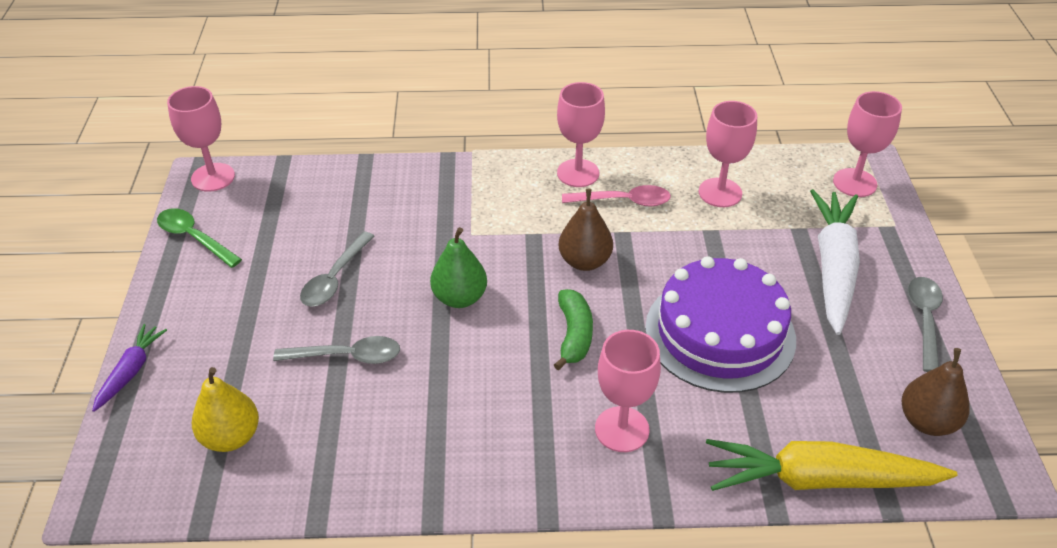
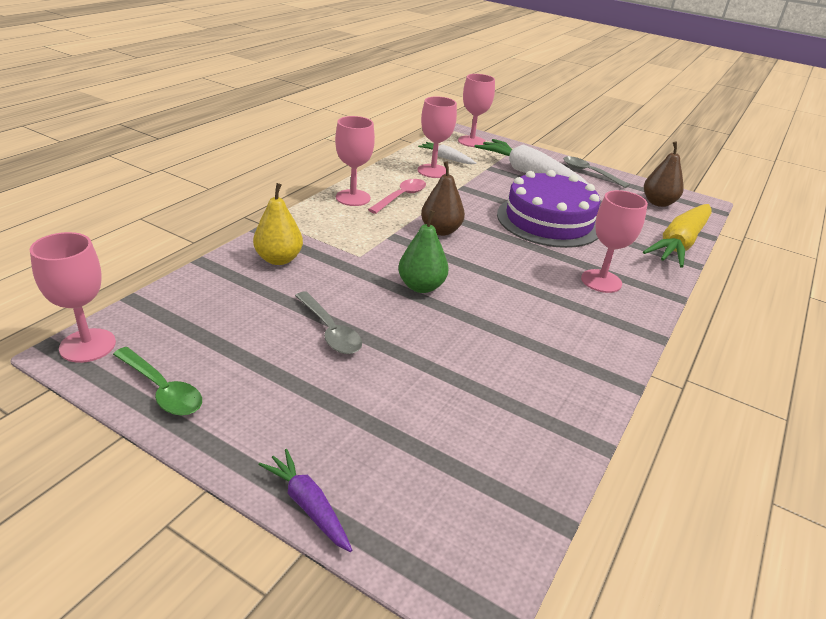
camera: 60 degrees left, 10 degrees down
green spoon [157,208,242,268] -> green spoon turned 120 degrees counterclockwise [113,347,202,416]
yellow pear [192,367,259,452] -> yellow pear moved to [253,183,303,265]
grey spoon [273,336,400,364] -> none
green banana [554,289,593,371] -> none
none -> white carrot [418,142,476,164]

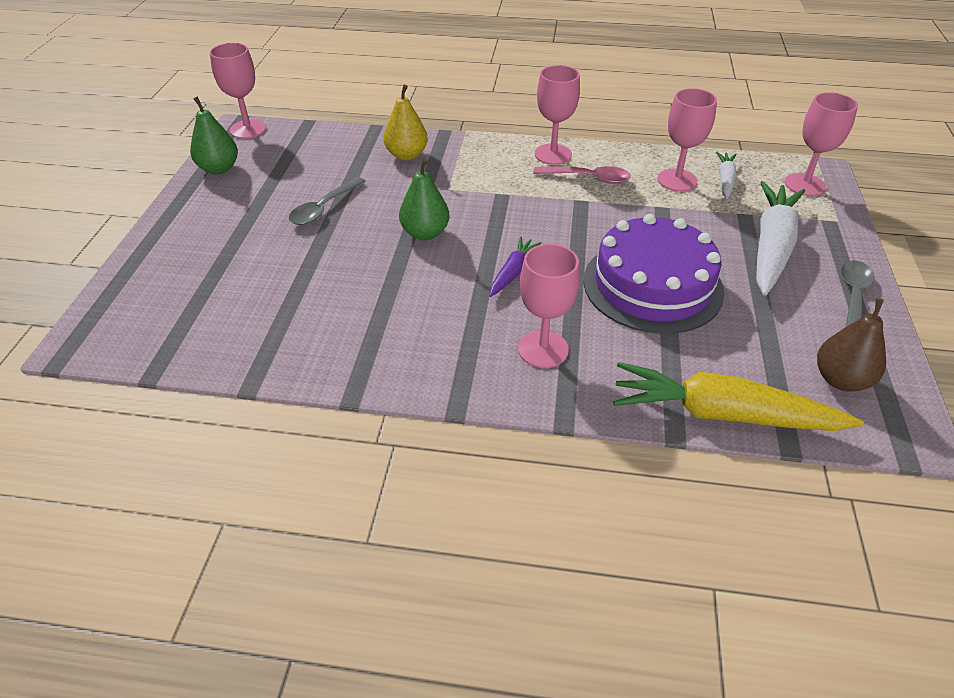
camera: 70 degrees right, 10 degrees up
green spoon [113,347,202,416] -> green pear [190,97,238,174]
purple carrot [259,449,352,552] -> purple carrot moved to [489,236,542,297]
brown pear [421,161,465,236] -> none

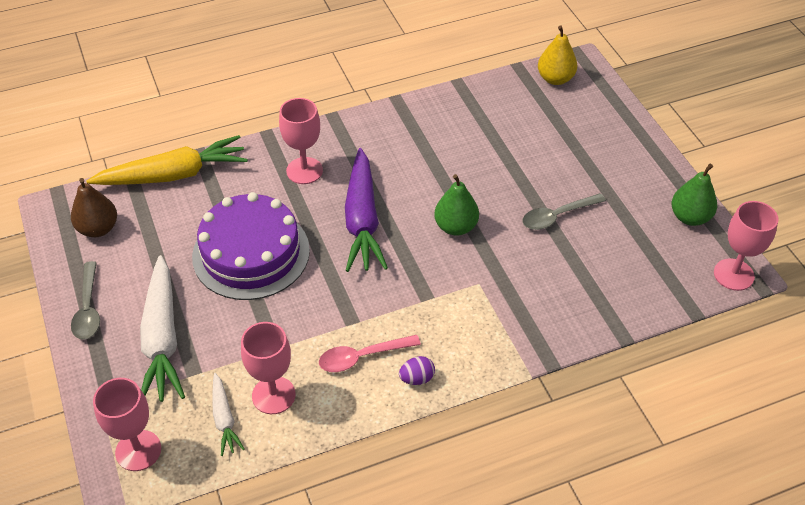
camera: 150 degrees right, 5 degrees up
grey spoon [289,177,366,225] -> grey spoon turned 120 degrees counterclockwise [522,193,606,230]
yellow pear [384,85,428,160] -> yellow pear moved to [538,25,577,85]
purple carrot [489,236,542,297] -> purple carrot [345,148,388,272], size x1.98
pink goblet [535,65,580,165] -> purple egg [399,356,435,385]

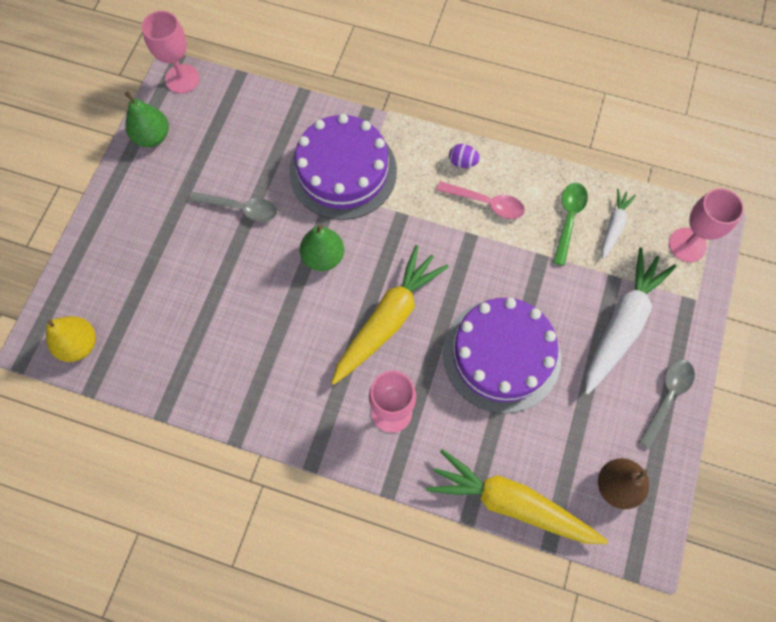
camera: 140 degrees left, 20 degrees up
pink goblet [241,322,295,414] -> green spoon [553,183,588,266]
purple carrot [345,148,388,272] -> yellow carrot [331,245,449,385]
none -> purple cake [289,114,397,220]

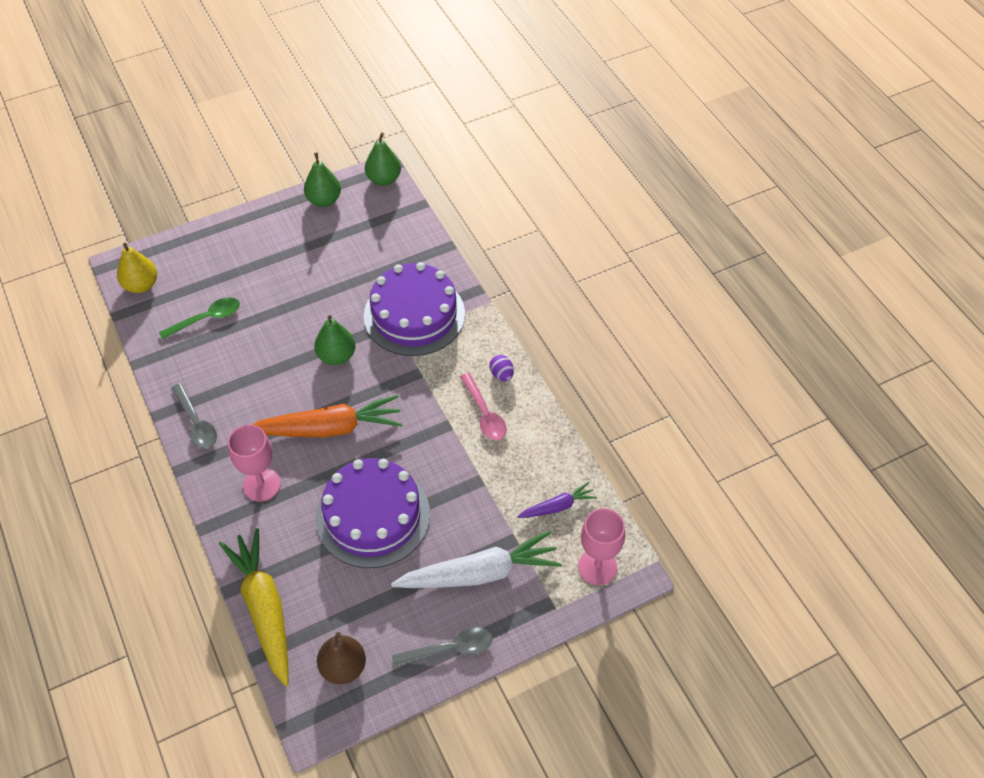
camera: 45 degrees right, 15 degrees down
pink goblet [142,11,200,94] -> green pear [365,132,401,186]
grey spoon [189,192,277,222] -> grey spoon moved to [171,383,217,448]
yellow carrot [331,245,449,385] -> orange carrot [252,395,402,438]
green spoon [553,183,588,266] -> green spoon moved to [159,297,240,340]
white carrot [602,189,636,259] -> purple carrot [517,482,597,518]

